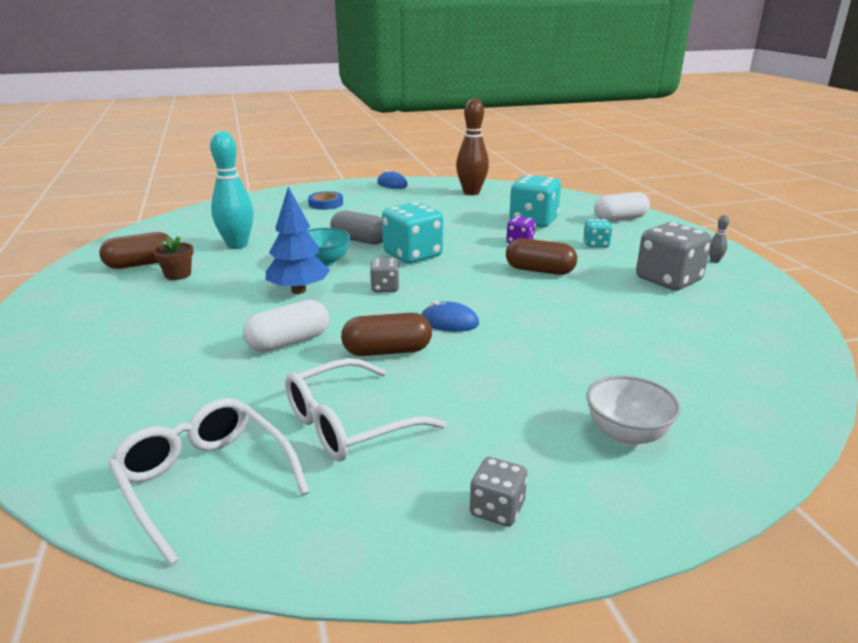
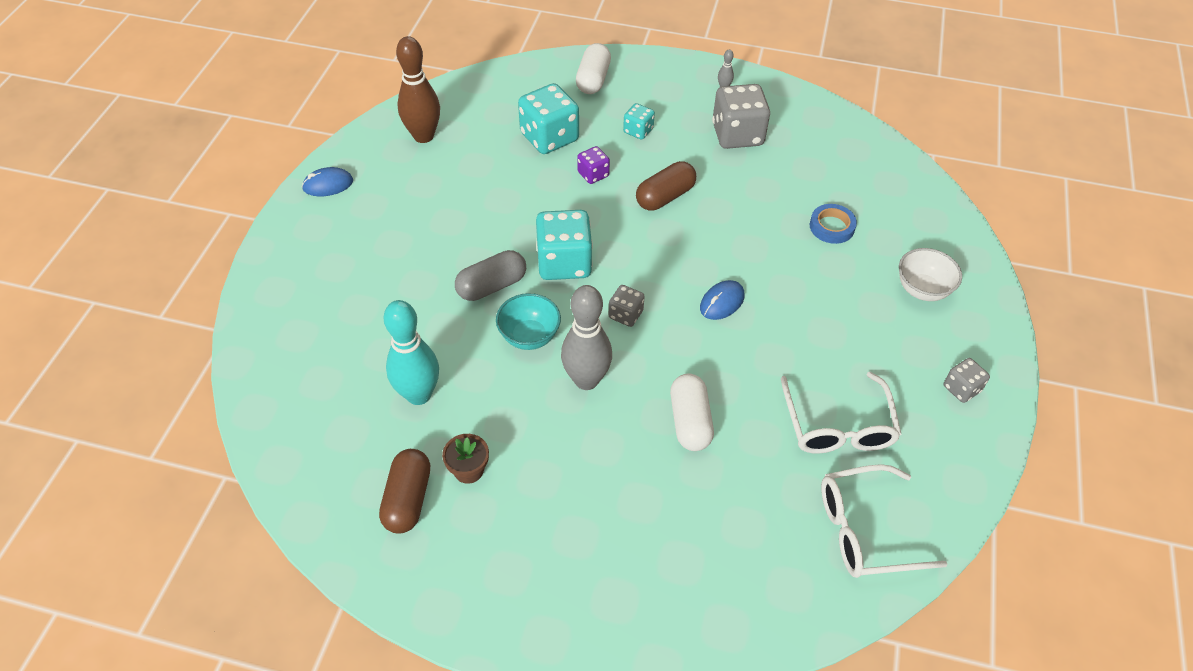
camera: 60 degrees left, 25 degrees up
blue tree [266,186,330,294] -> grey bowling pin [561,285,612,390]
blue tape [308,191,343,210] -> blue tape moved to [810,204,857,244]
brown capsule [341,313,432,356] -> none

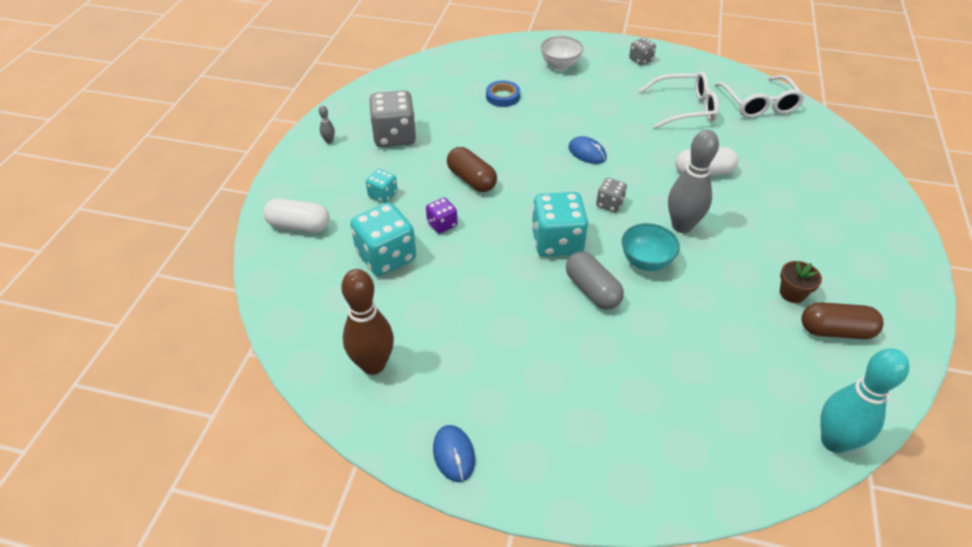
camera: 90 degrees left, 5 degrees down
turquoise bowling pin [383,300,439,405] -> turquoise bowling pin moved to [820,349,909,453]

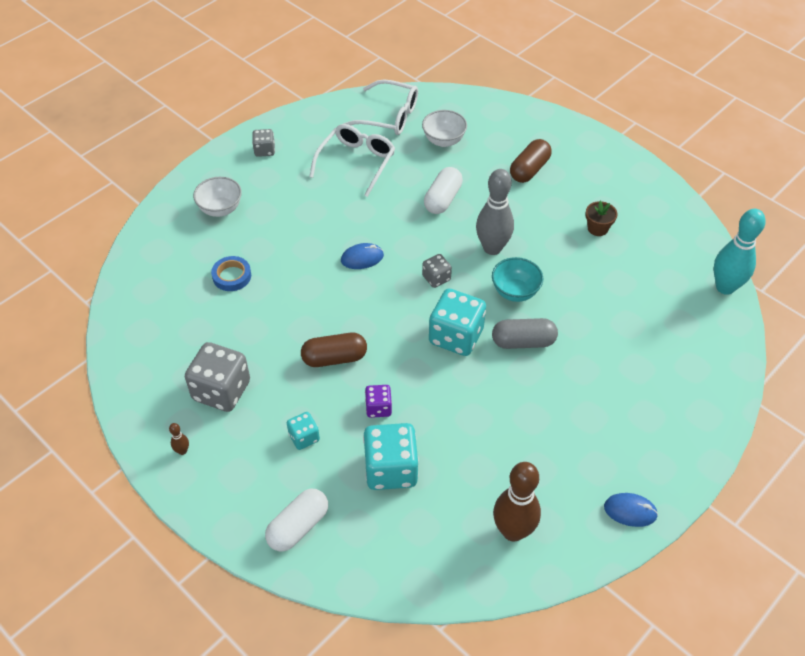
camera: 60 degrees left, 5 degrees up
grey bowling pin [319,106,335,144] -> brown bowling pin [169,423,189,455]
brown capsule [801,302,884,339] -> brown capsule moved to [510,139,552,183]
none -> white bowl [422,110,467,147]

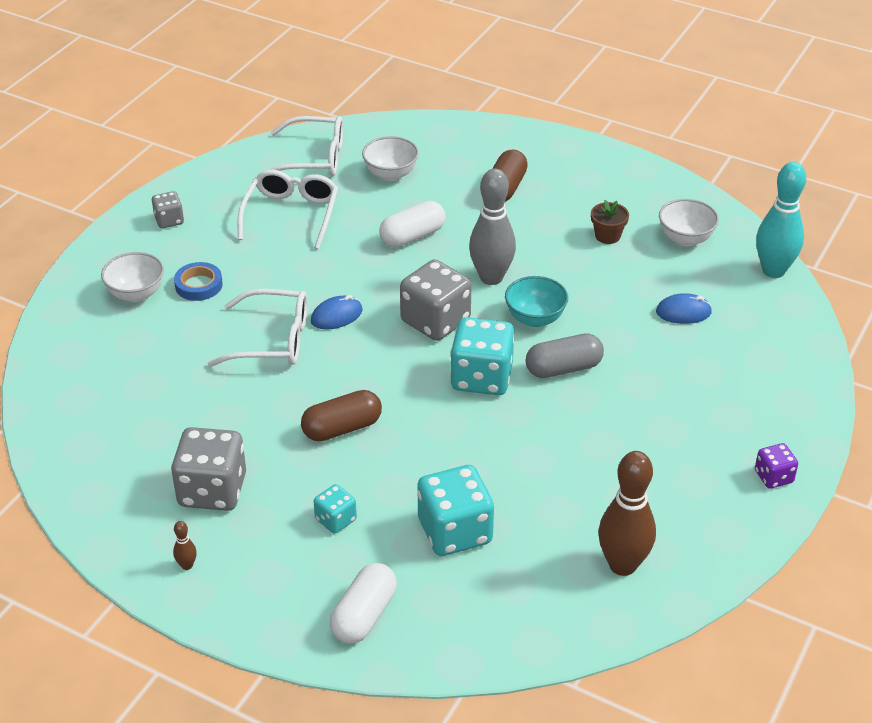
camera: 15 degrees left, 10 degrees down
blue tape [211,256,251,291] -> blue tape moved to [174,262,223,301]
purple dice [365,385,392,418] -> purple dice moved to [755,443,798,489]
grey dice [422,254,452,288] -> grey dice [400,259,472,341], size x1.92
white capsule [424,167,463,214] -> white capsule turned 45 degrees clockwise [379,201,446,248]
blue mouse [604,493,658,527] -> blue mouse moved to [656,293,712,324]
none -> white glasses [208,289,307,367]
none -> white bowl [659,199,719,246]

